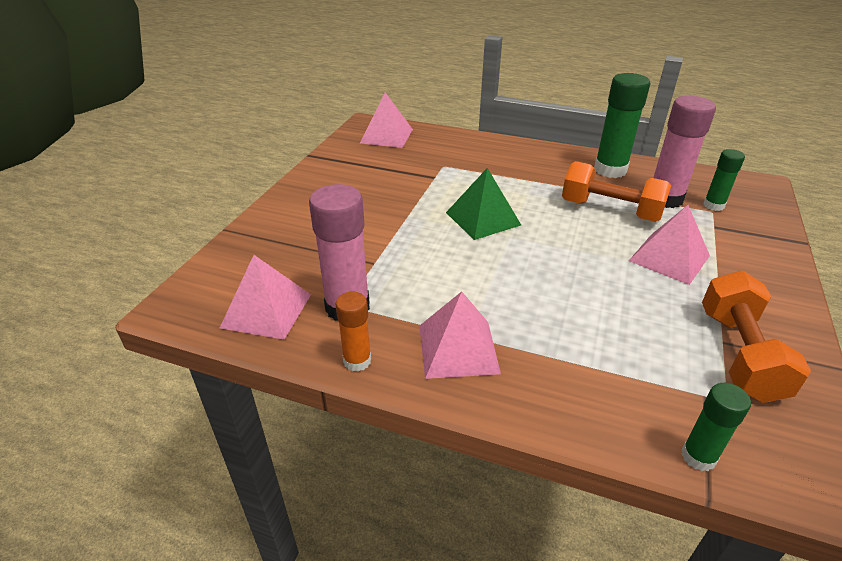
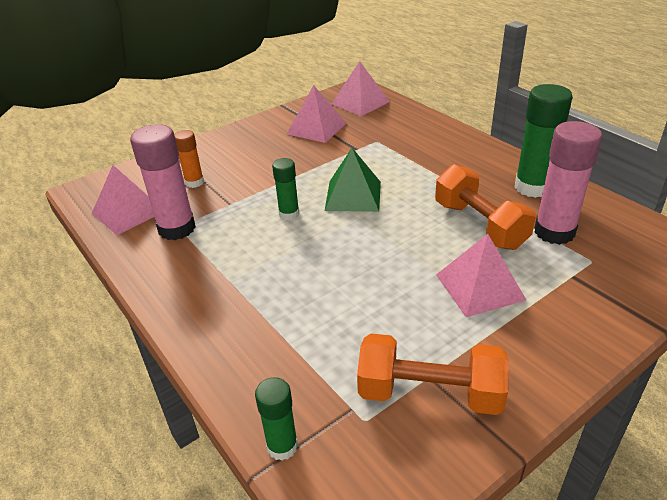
camera: 35 degrees right, 0 degrees up
orange glue stick [335,292,371,372] -> orange glue stick moved to [174,130,204,188]
pink pyramid [419,291,501,379] -> pink pyramid moved to [287,85,346,143]
orange dumbbell [702,271,811,403] -> orange dumbbell turned 60 degrees clockwise [357,333,509,415]
green glue stick [703,149,745,211] -> green glue stick moved to [272,158,299,220]

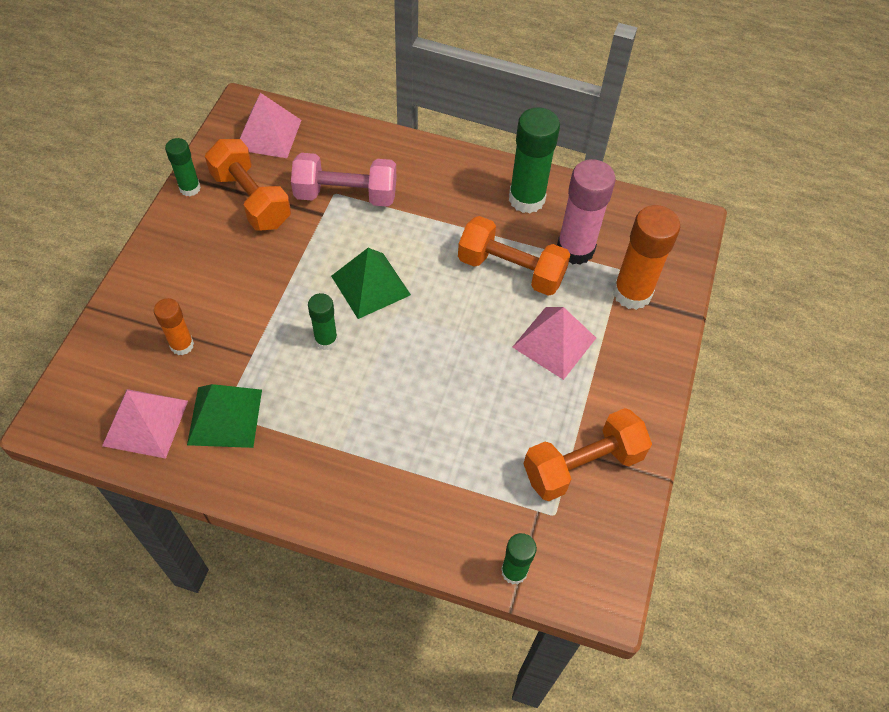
camera: 40 degrees left, 20 degrees up
pink glue stick [130,124,196,240] -> green pyramid [187,384,262,448]
pink pyramid [287,85,346,143] -> orange dumbbell [205,139,291,231]
none -> green glue stick [165,138,201,196]
none -> pink dumbbell [291,153,396,207]
none -> orange glue stick [613,205,680,310]

